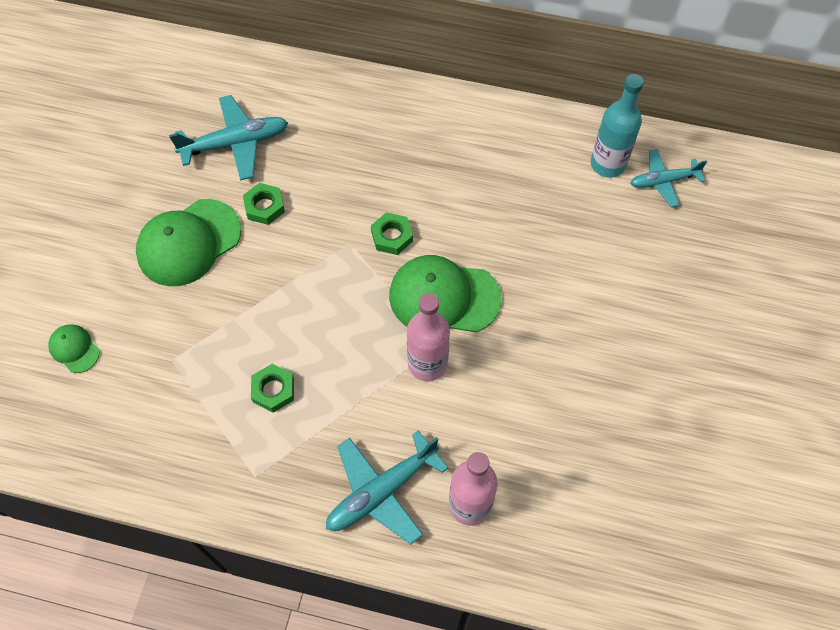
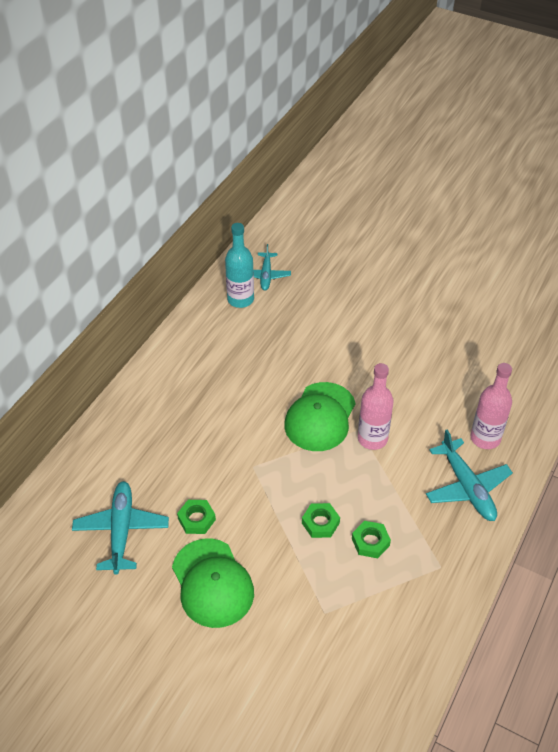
camera: 75 degrees left, 15 degrees down
green cap [48,324,100,373] -> none
green nut [371,212,413,255] -> green nut moved to [302,503,340,538]

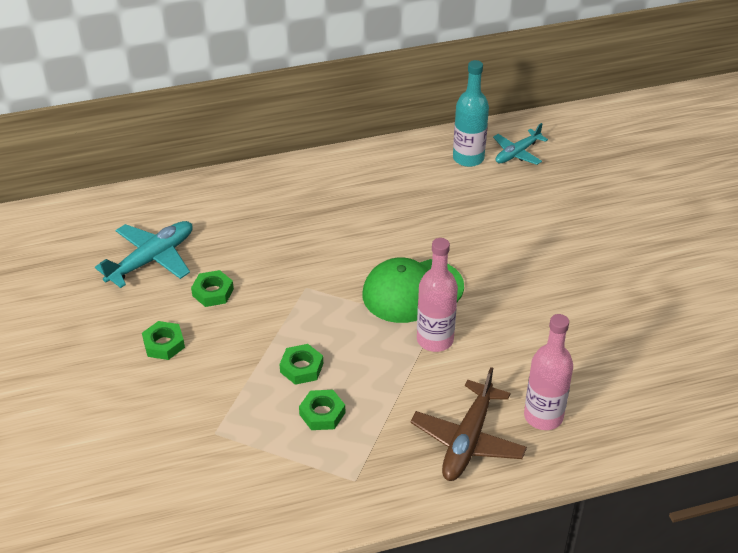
camera: 45 degrees right, 5 degrees down
green cap [172,538,254,628] -> green nut [142,321,185,360]
turquoise plane [426,430,513,521] -> brown plane [411,367,527,481]

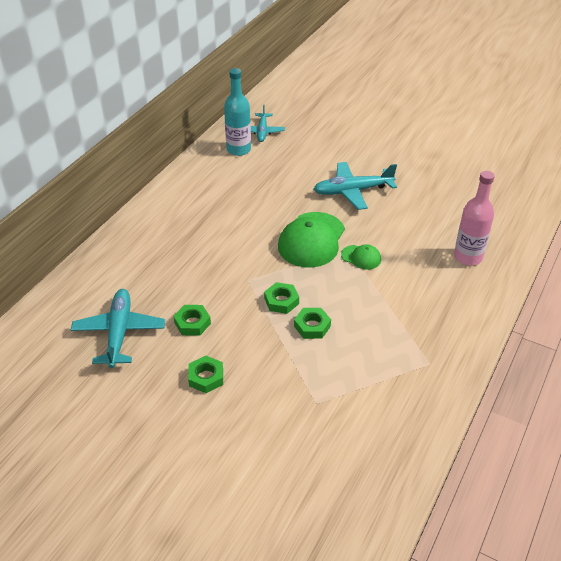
camera: 45 degrees left, 0 degrees up
green nut [299,390,345,430] -> green nut moved to [264,282,299,314]
brown plane [411,367,527,481] -> none
pink bottle [417,238,458,352] -> green cap [341,244,381,270]
none -> turquoise plane [313,162,397,210]

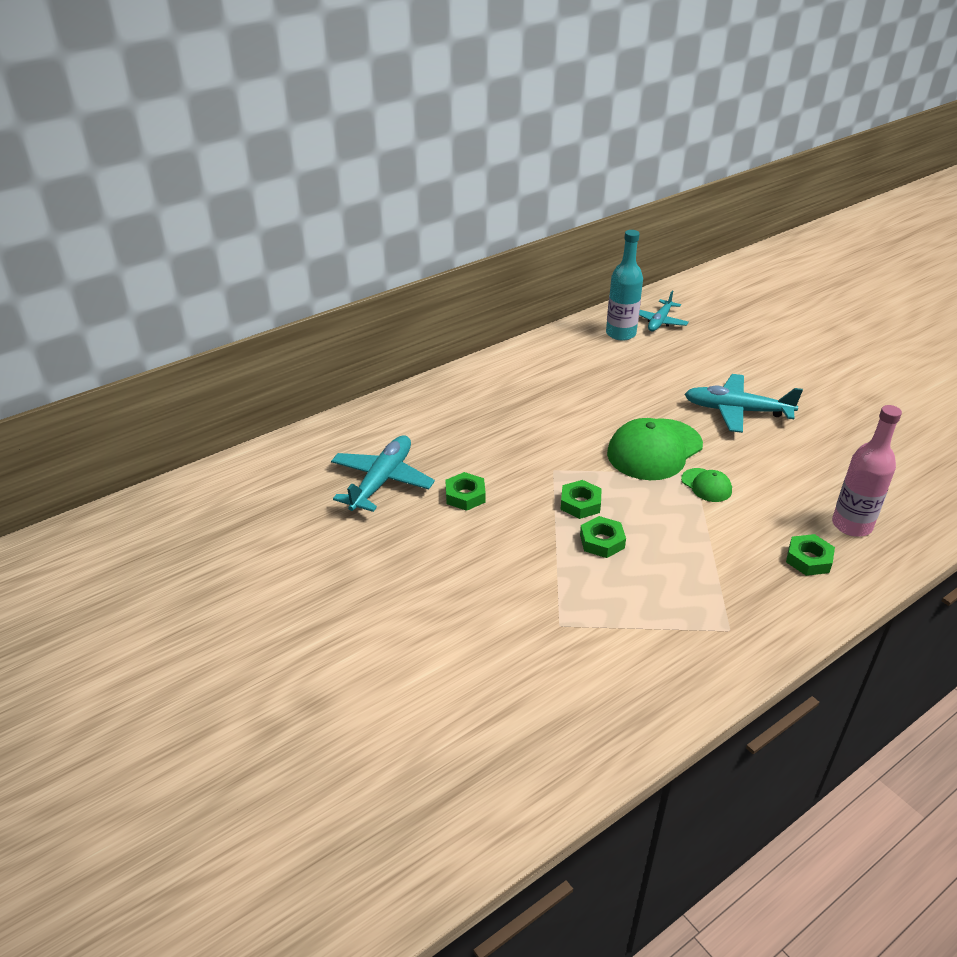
camera: 25 degrees right, 5 degrees down
green nut [188,356,223,393] -> green nut moved to [786,534,835,576]

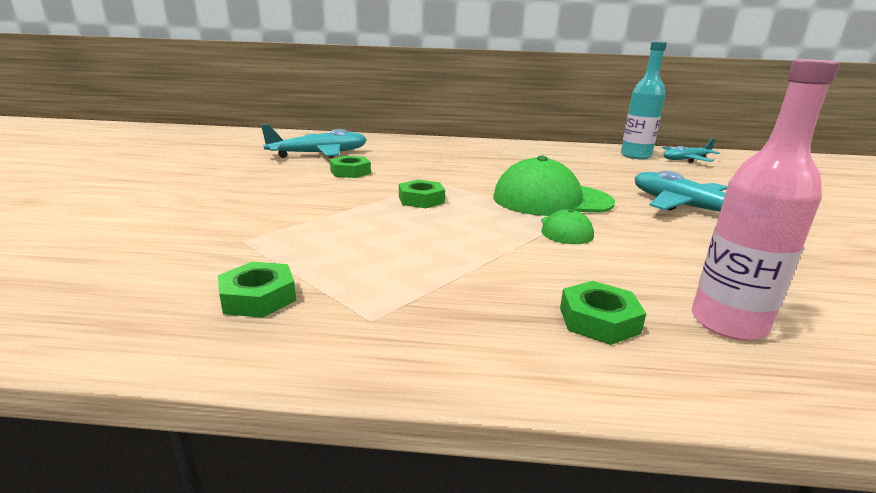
camera: 40 degrees right, 15 degrees down
green nut [580,516,626,558] -> green nut moved to [218,262,296,318]

